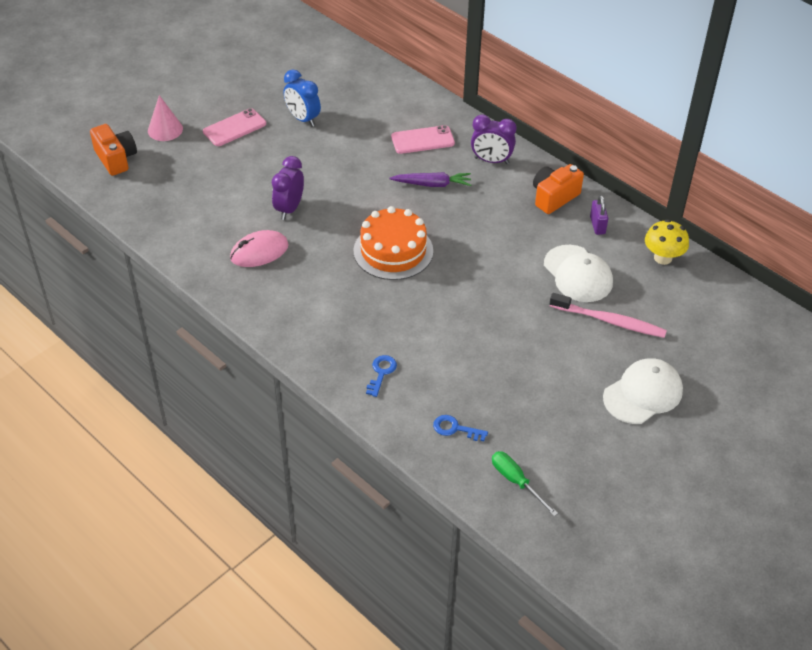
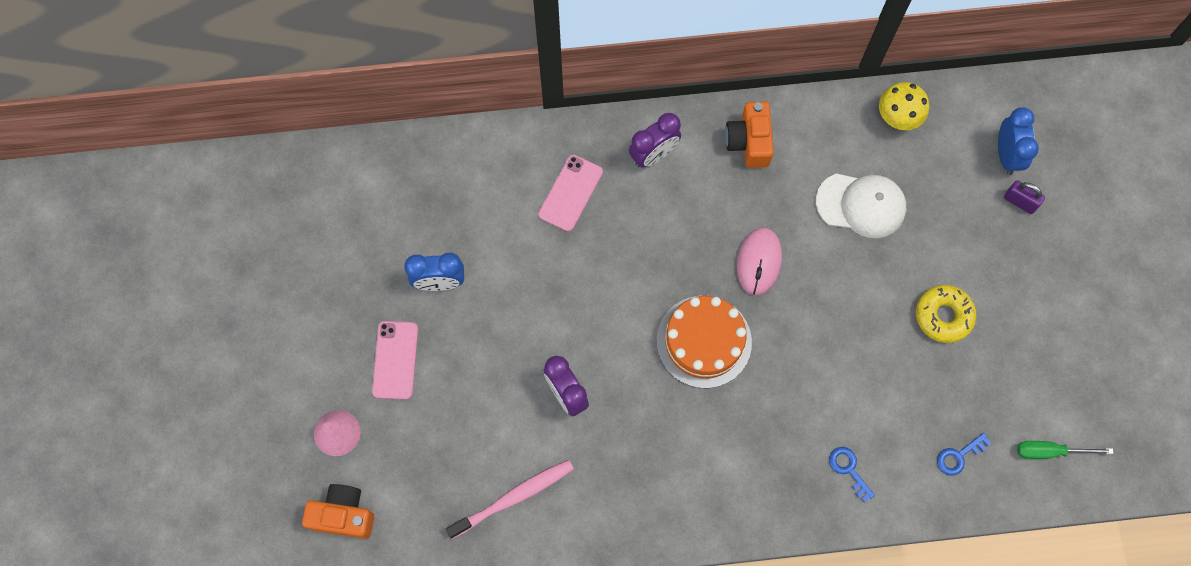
camera: 50 degrees left, 25 degrees up
pink mouse [230,230,289,267] -> pink mouse moved to [737,228,782,295]
purple carrot [389,172,471,187] -> none
pink toothbrush [550,293,667,338] -> pink toothbrush moved to [446,460,574,539]
purple padlock [590,195,608,235] -> purple padlock moved to [1004,180,1045,214]
white cap [603,358,683,424] -> none
none -> yellow donut [916,285,976,343]
none -> blue clock [998,107,1039,175]

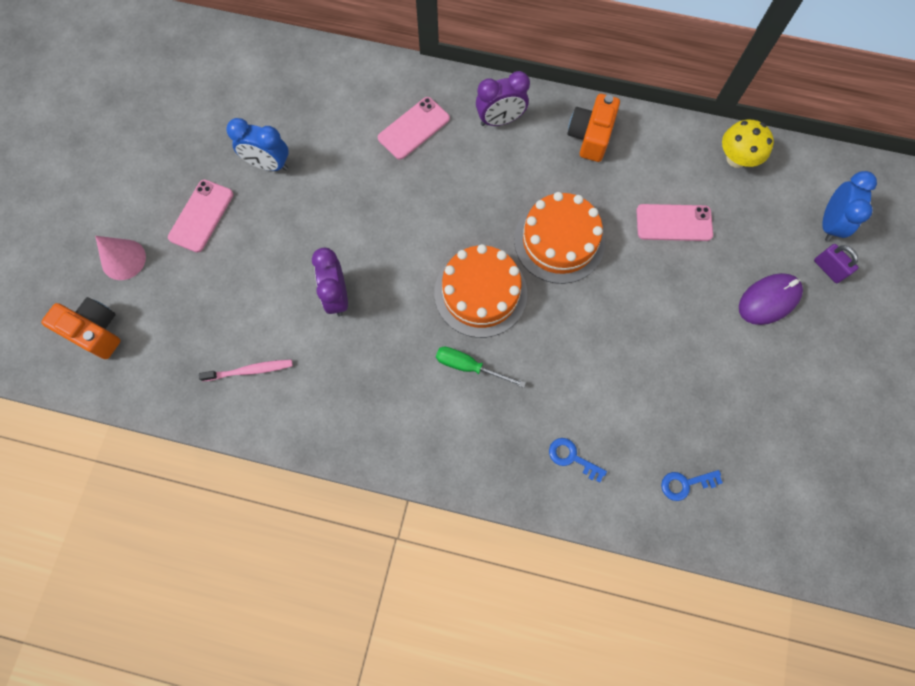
camera: 20 degrees right, 0 degrees up
pink toothbrush [446,460,574,539] -> pink toothbrush [199,360,293,381], size x0.66
pink mouse [737,228,782,295] -> orange cake [514,192,605,284]
white cap [816,174,906,238] -> pink phone [636,204,713,241]
blue key [829,447,875,502] -> blue key turned 45 degrees counterclockwise [549,438,607,482]
yellow donut [916,285,976,343] -> none
green screwdriver [1017,441,1113,459] -> green screwdriver moved to [436,346,526,388]
none -> purple mouse [739,273,803,325]

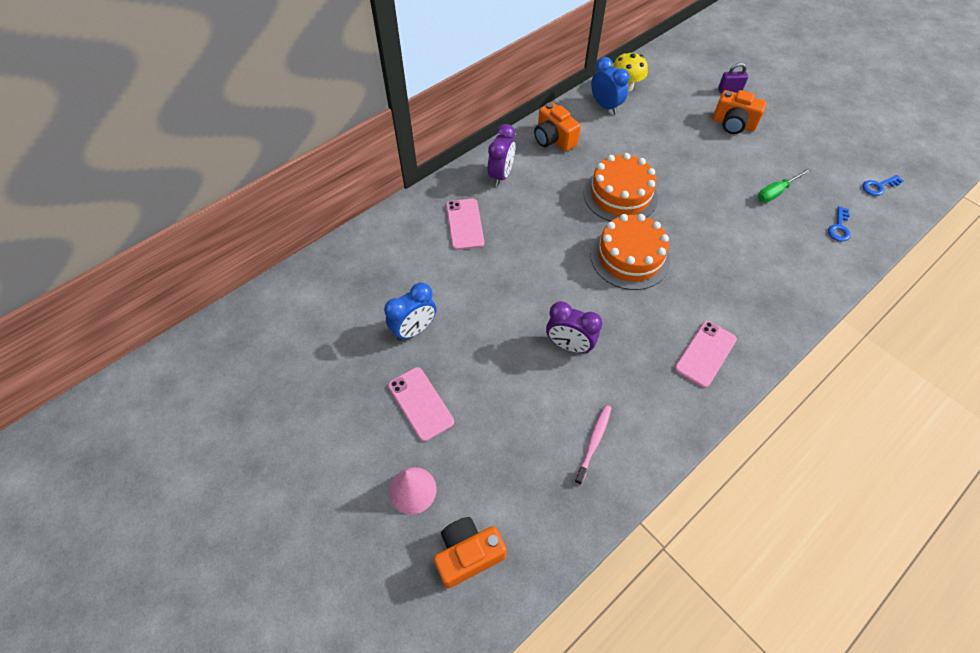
camera: 55 degrees left, 15 degrees down
green screwdriver [436,346,526,388] -> green screwdriver moved to [758,168,811,202]
blue key [549,438,607,482] -> blue key moved to [862,175,903,196]
pink phone [636,204,713,241] -> pink phone moved to [675,321,737,388]
purple mouse [739,273,803,325] -> orange camera [713,90,766,134]
blue clock [822,171,877,242] -> blue clock moved to [591,57,629,114]

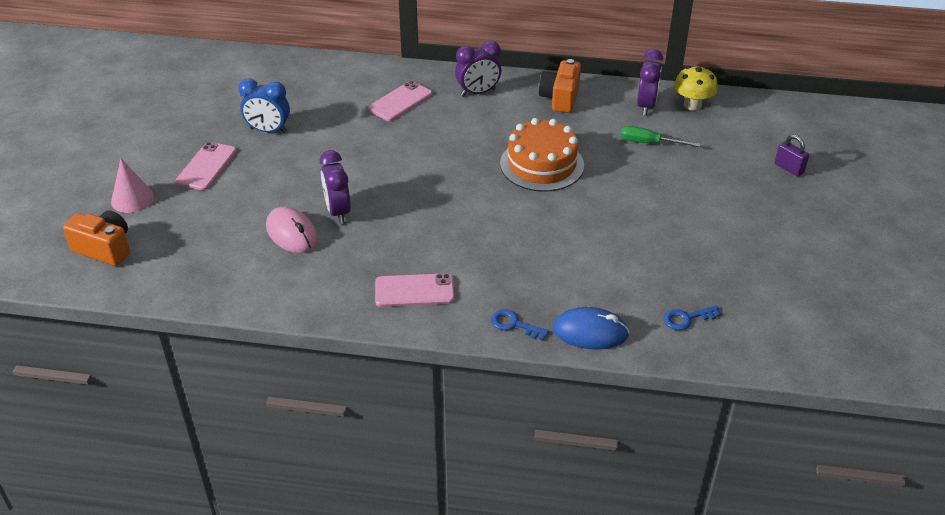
camera: 50 degrees right, 15 degrees down
pink toothbrush [574,405,611,485] -> none
orange cake [590,214,670,290] -> none
blue clock [591,57,629,114] -> purple clock [637,49,663,116]
orange camera [713,90,766,134] -> none
green screwdriver [758,168,811,202] -> green screwdriver moved to [621,126,701,147]
blue key [862,175,903,196] -> blue key moved to [491,309,549,340]
none -> pink mouse [266,207,318,253]
none -> blue mouse [553,307,629,350]

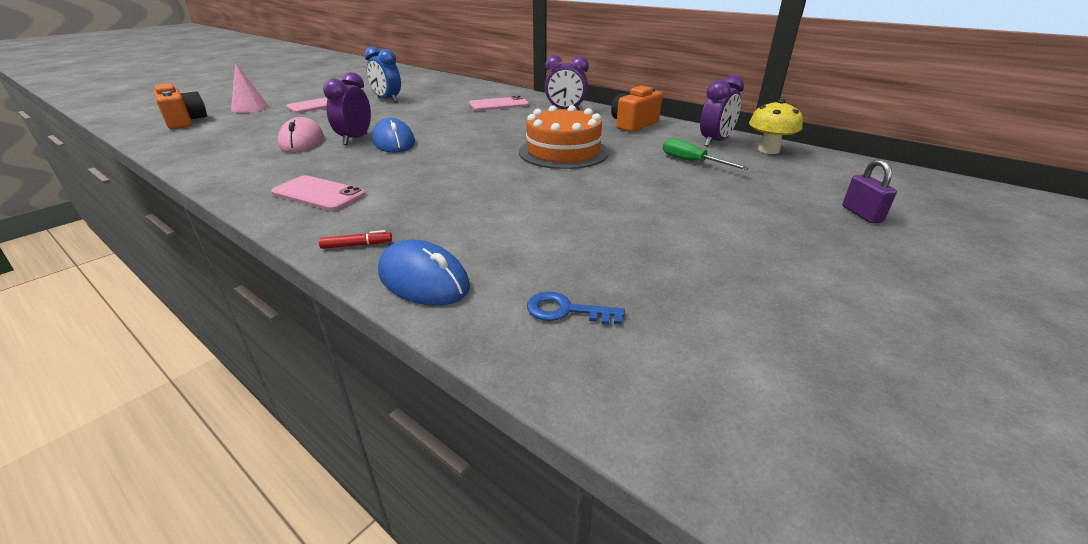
camera: 30 degrees right, 10 degrees down
blue key [491,309,549,340] -> red marker [319,230,392,249]
none -> blue mouse [372,118,415,153]

